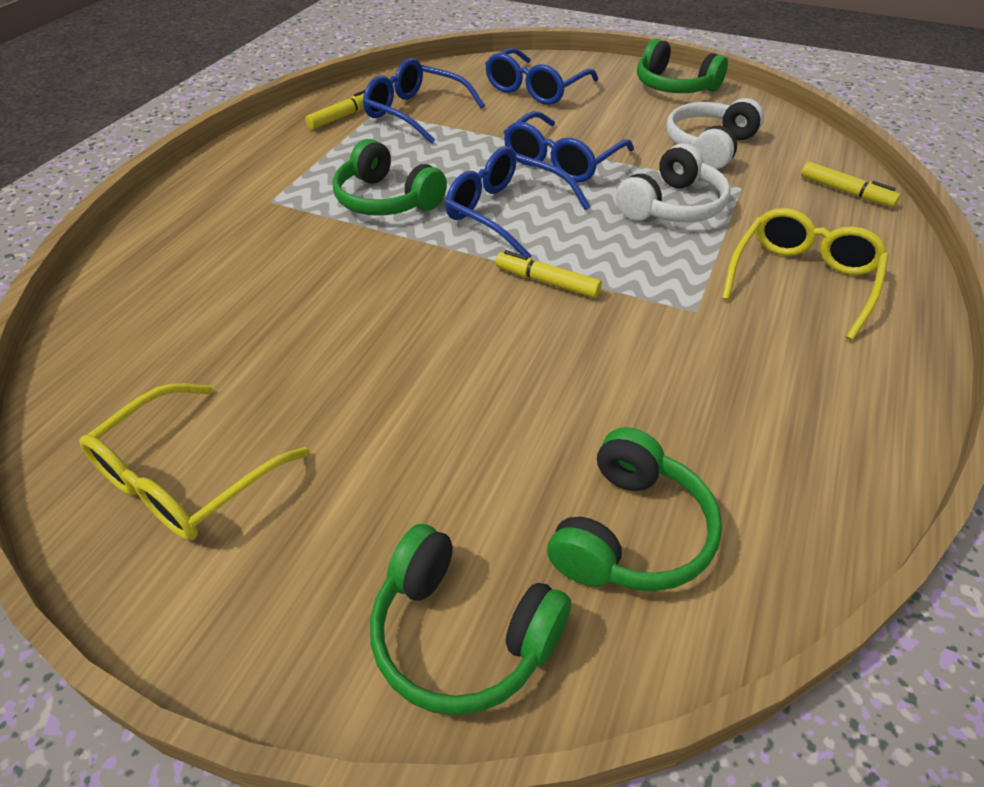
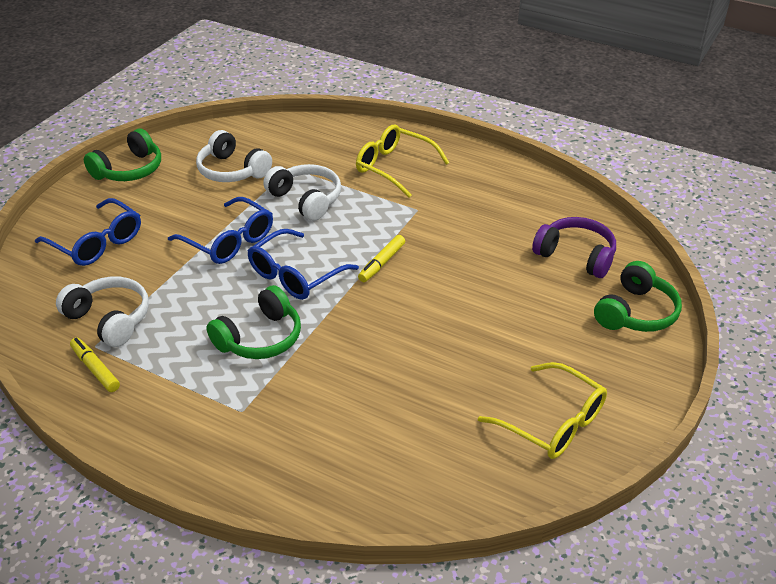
camera: 85 degrees left, 5 degrees down
blue glasses [363,58,485,144] -> white headphones [56,276,149,347]
green headphones [547,427,722,591] -> purple headphones [532,217,616,278]
yellow marker [801,161,900,207] -> none

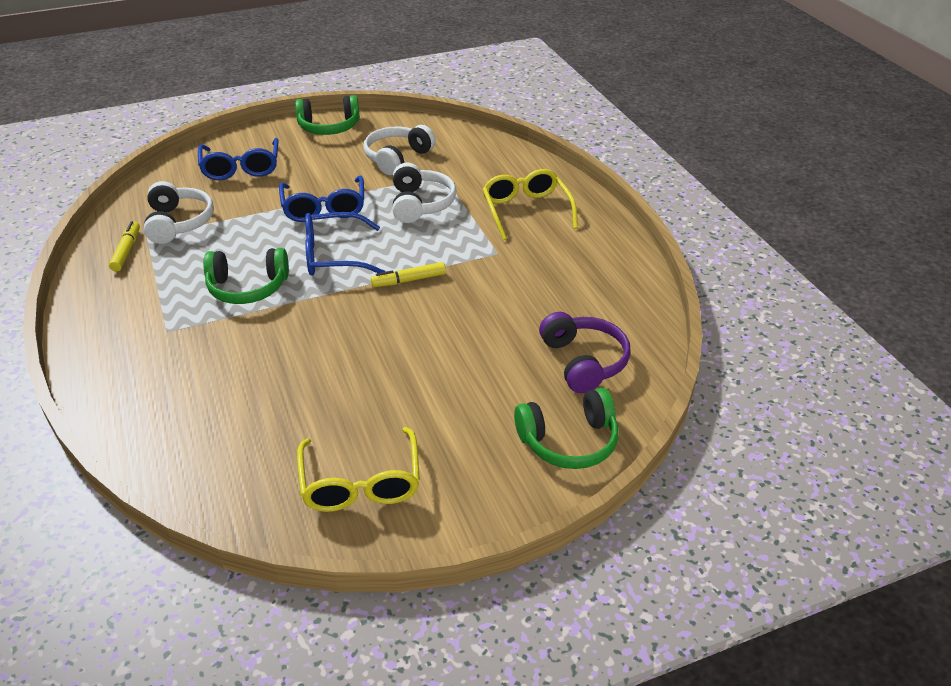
camera: 40 degrees right, 0 degrees up
white headphones [196,130,272,182] -> white headphones turned 45 degrees clockwise [364,125,436,175]

